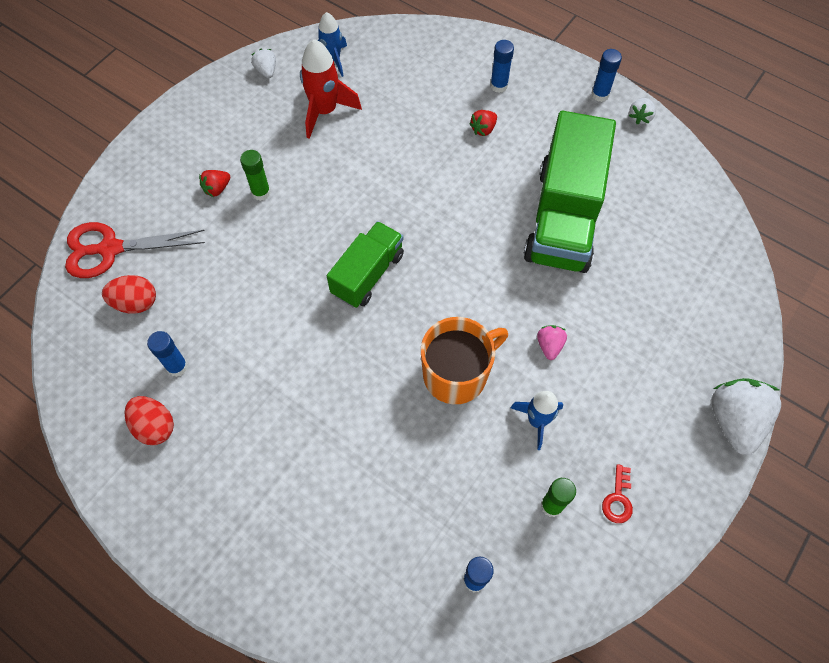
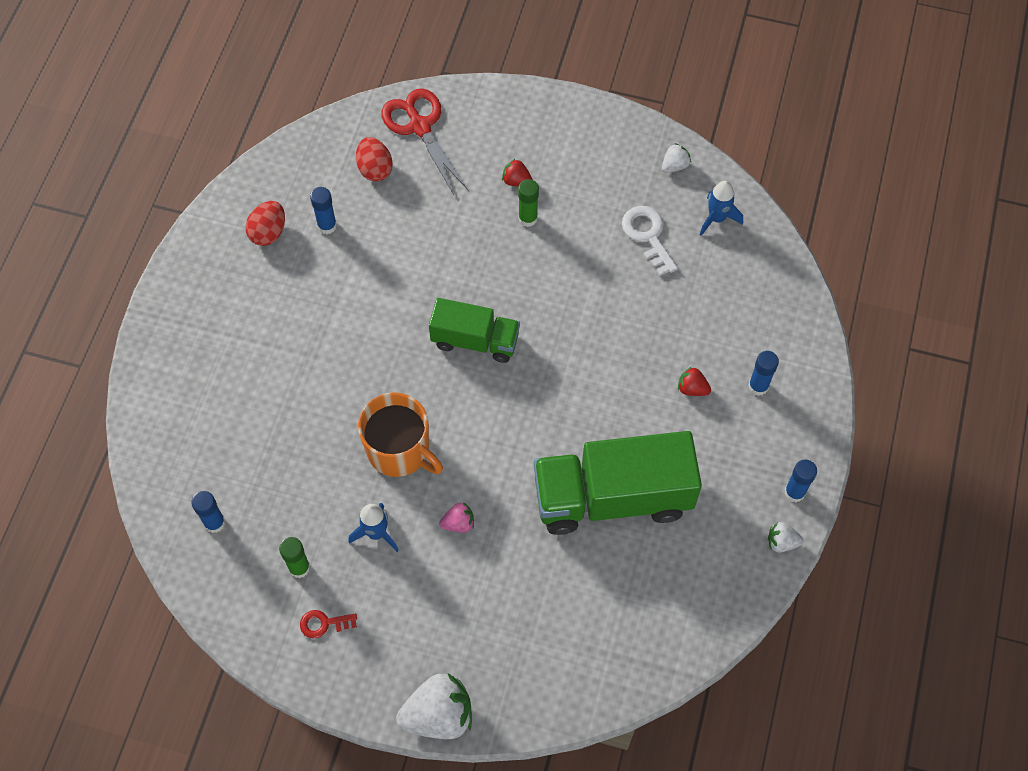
camera: 70 degrees right, 0 degrees up
red rocket [300,39,362,139] -> white key [622,206,678,276]

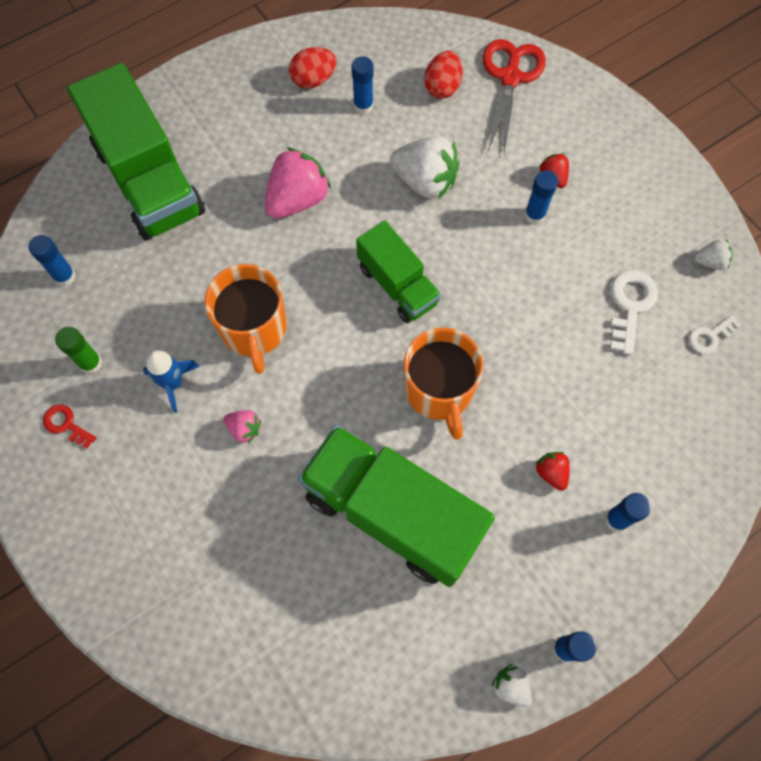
camera: 40 degrees right, 5 degrees up
white strawberry [396,673,472,739] -> white strawberry moved to [390,136,459,199]
green glue stick [518,179,539,227] -> blue glue stick [525,170,558,224]
blue rocket [700,181,743,236] -> white key [689,315,741,354]
none -> green truck [67,63,205,241]
none -> pink strawberry [265,147,331,219]
none -> orange mug [403,328,484,440]

